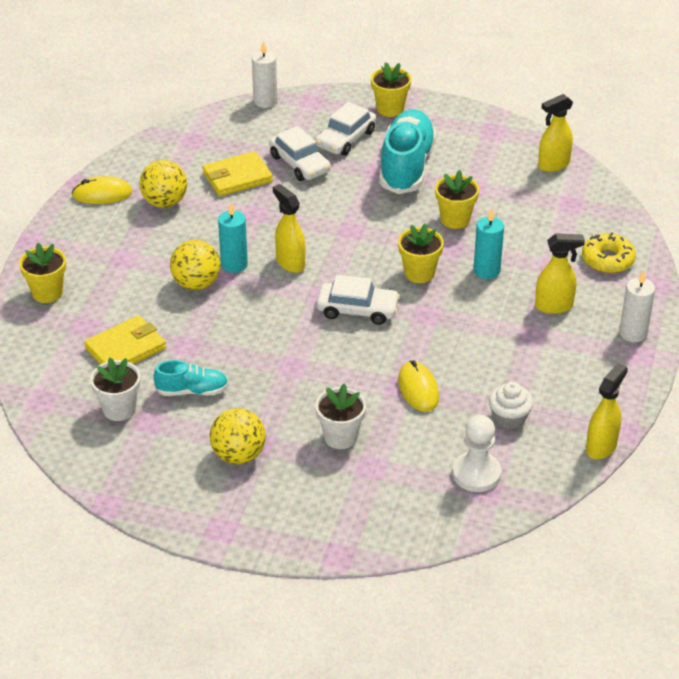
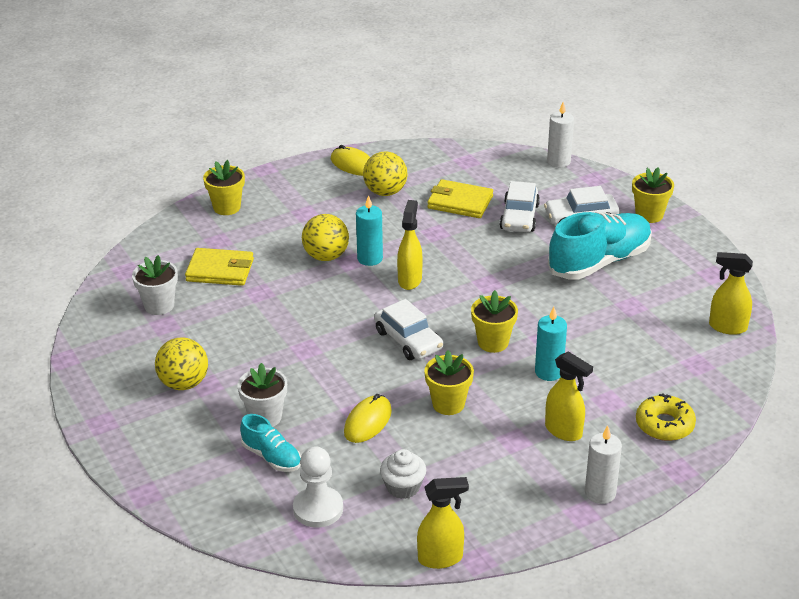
camera: 45 degrees right, 5 degrees down
turquoise shoe [153,360,229,396] -> turquoise shoe moved to [240,414,301,472]
yellow flower pot [435,170,479,229] -> yellow flower pot moved to [424,350,474,415]

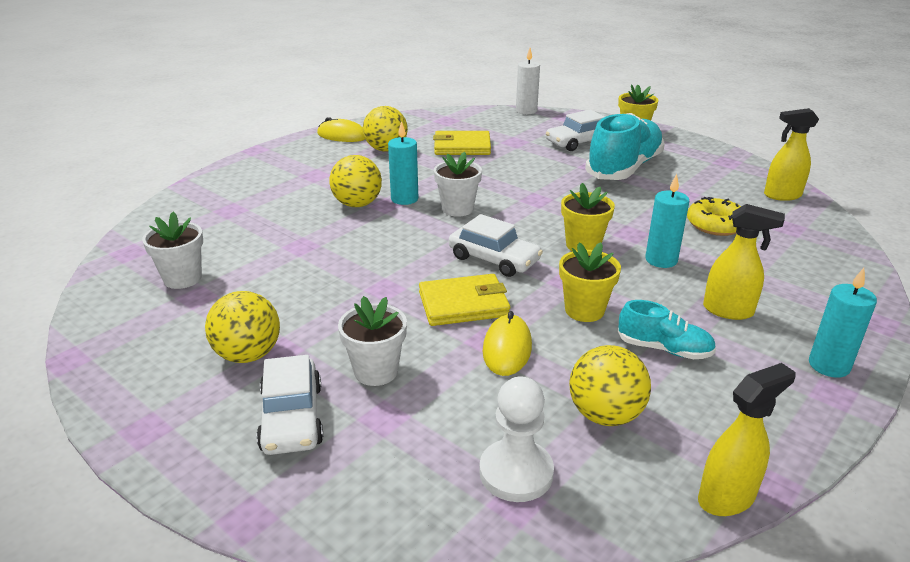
camera: 20 degrees left, 5 degrees down
yellow wallet [185,248,254,286] -> yellow wallet moved to [419,274,510,326]
yellow flower pot [203,160,245,215] -> none
turquoise shoe [240,414,301,472] -> turquoise shoe moved to [618,300,716,359]
white cupcake [380,449,426,499] -> yellow ball [569,345,651,426]
yellow spray bottle [397,200,423,290] -> white flower pot [434,151,482,217]
white car [500,181,540,232] -> white car moved to [256,355,323,455]
white candle [585,425,622,504] -> turquoise candle [809,268,877,378]
yellow donut [636,393,696,441] -> yellow donut moved to [687,197,741,236]

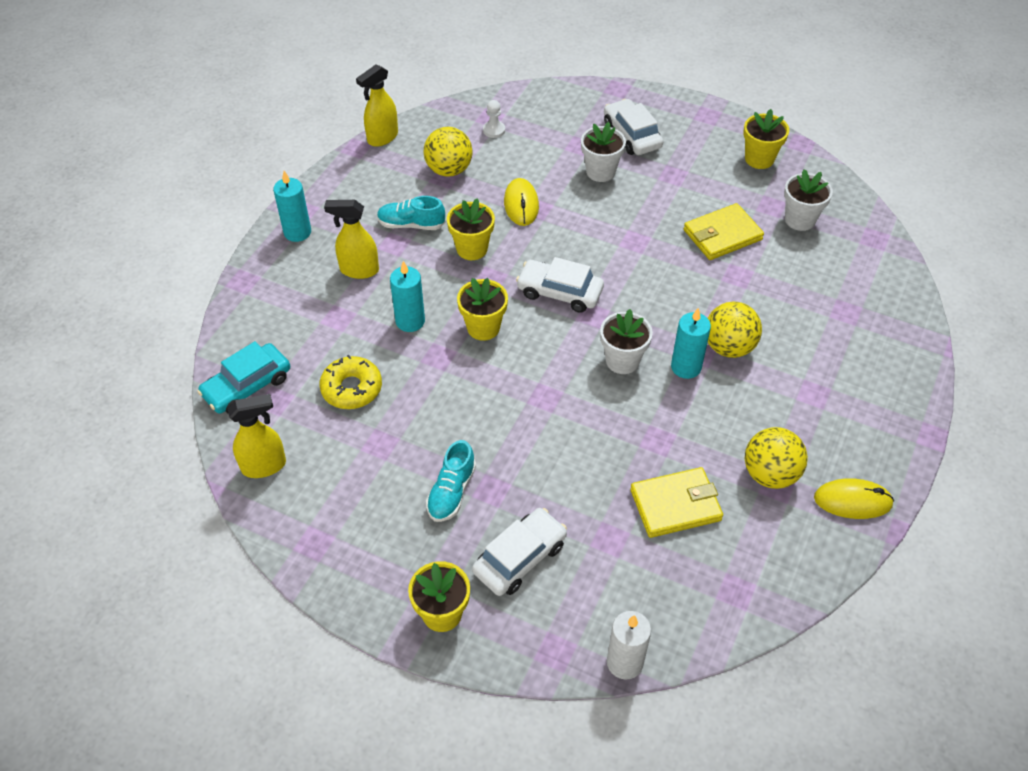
camera: 165 degrees right, 20 degrees up
yellow ball [205,291,280,363] -> none
yellow wallet [419,274,510,326] -> yellow wallet moved to [684,203,764,260]
white pawn [479,377,554,502] -> white pawn [483,100,505,138], size x0.55
turquoise shoe [585,113,665,180] -> turquoise shoe [426,440,476,522], size x0.52
none -> turquoise car [197,341,290,414]
none -> yellow flower pot [743,109,789,169]

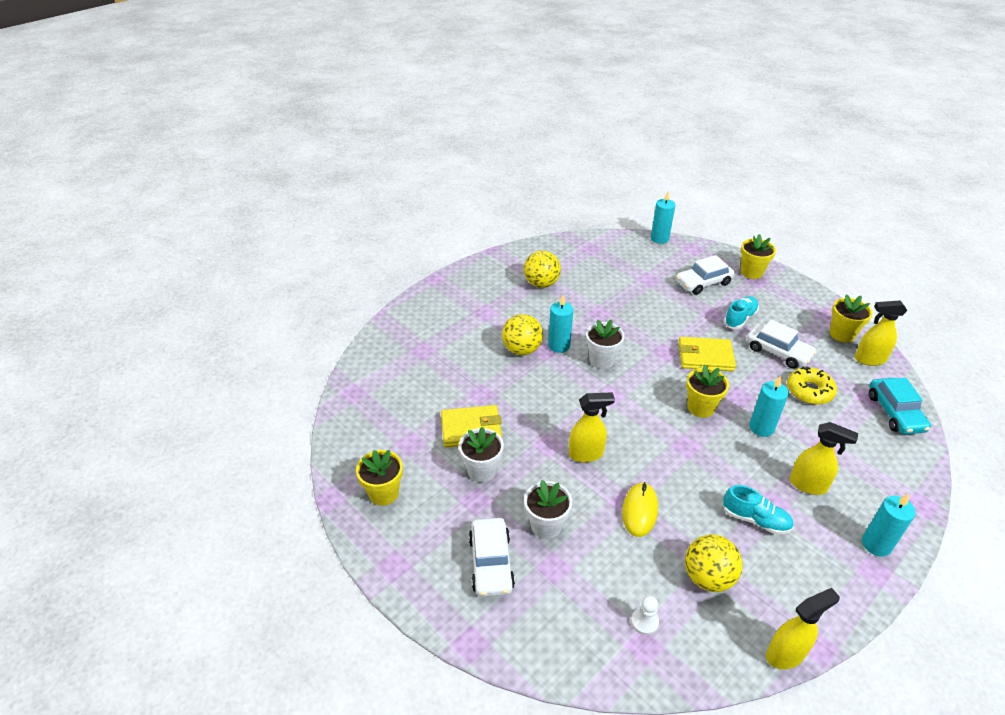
camera: 160 degrees left, 10 degrees down
turquoise car [197,341,290,414] -> turquoise car turned 105 degrees clockwise [869,378,931,434]
yellow flower pot [447,198,495,260] -> yellow flower pot moved to [830,294,873,343]
white car [516,257,604,313] -> white car moved to [746,320,817,369]
white candle [607,611,651,680] -> turquoise candle [651,191,675,244]
yellow wallet [630,467,723,538] -> yellow wallet moved to [678,337,736,371]
white flower pot [784,169,833,231] -> white flower pot moved to [459,427,504,482]
yellow mouse [814,478,894,519] -> none
none -> yellow spray bottle [569,392,615,462]

